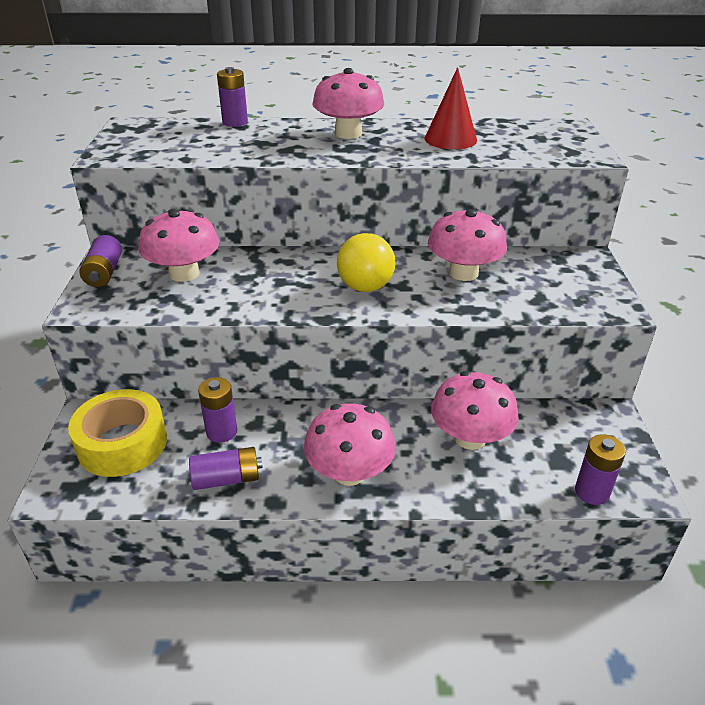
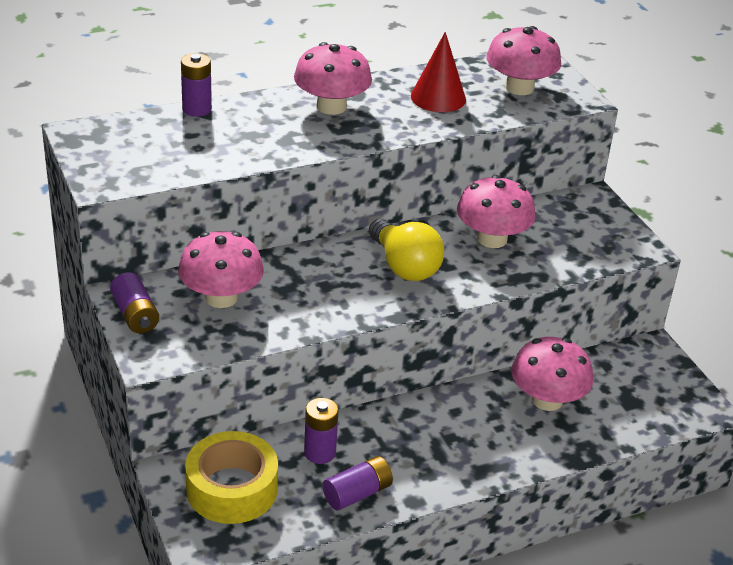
camera: 25 degrees left, 0 degrees up
pink mushroom [304,403,396,486] -> pink mushroom moved to [486,26,561,95]
purple battery [575,434,626,505] -> none

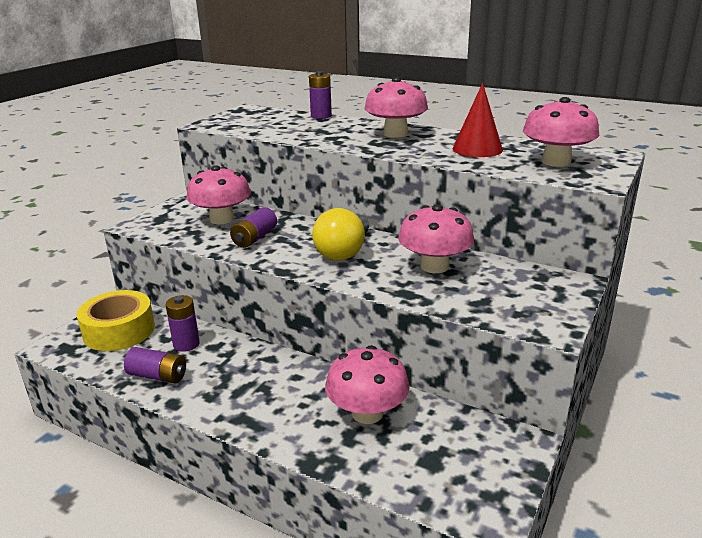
camera: 55 degrees right, 10 degrees down
purple battery [110,272,159,333] -> purple battery moved to [230,207,277,248]

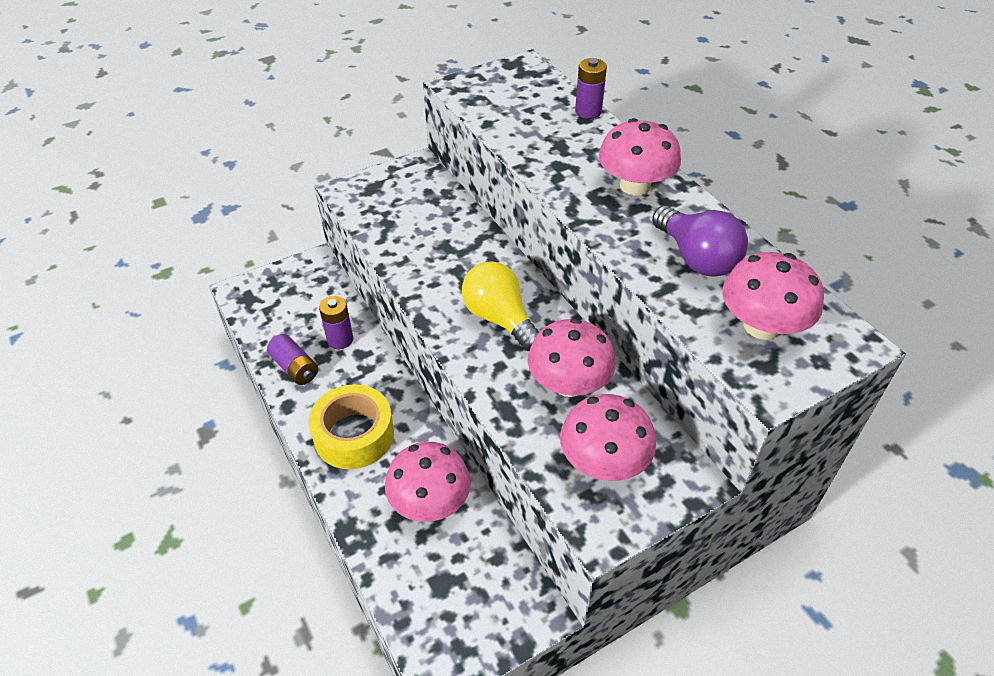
camera: 30 degrees right, 20 degrees up
yellow tape [77,290,155,351] -> yellow tape moved to [309,384,394,469]
pink mushroom [186,165,251,224] -> pink mushroom moved to [560,394,656,481]
purple battery [230,207,277,248] -> none
yellow light bulb [312,208,369,261] -> yellow light bulb turned 90 degrees clockwise [462,261,539,351]
red cone [453,83,503,157] -> purple light bulb [652,206,748,277]

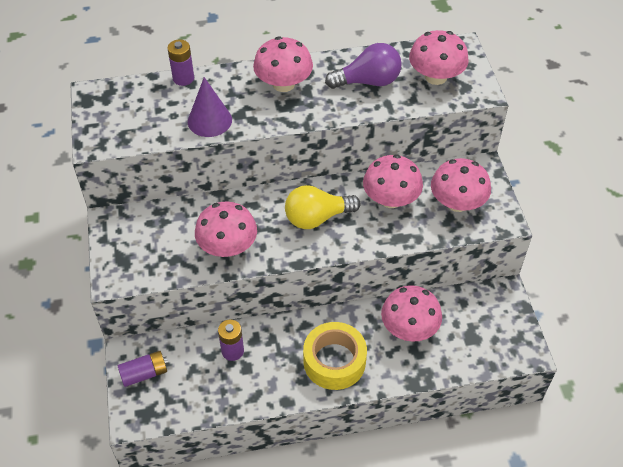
camera: 70 degrees left, 5 degrees up
purple battery [267,334,318,385] -> purple battery moved to [118,351,168,387]
none -> purple cone [188,77,232,137]
none -> pink mushroom [195,202,257,257]

